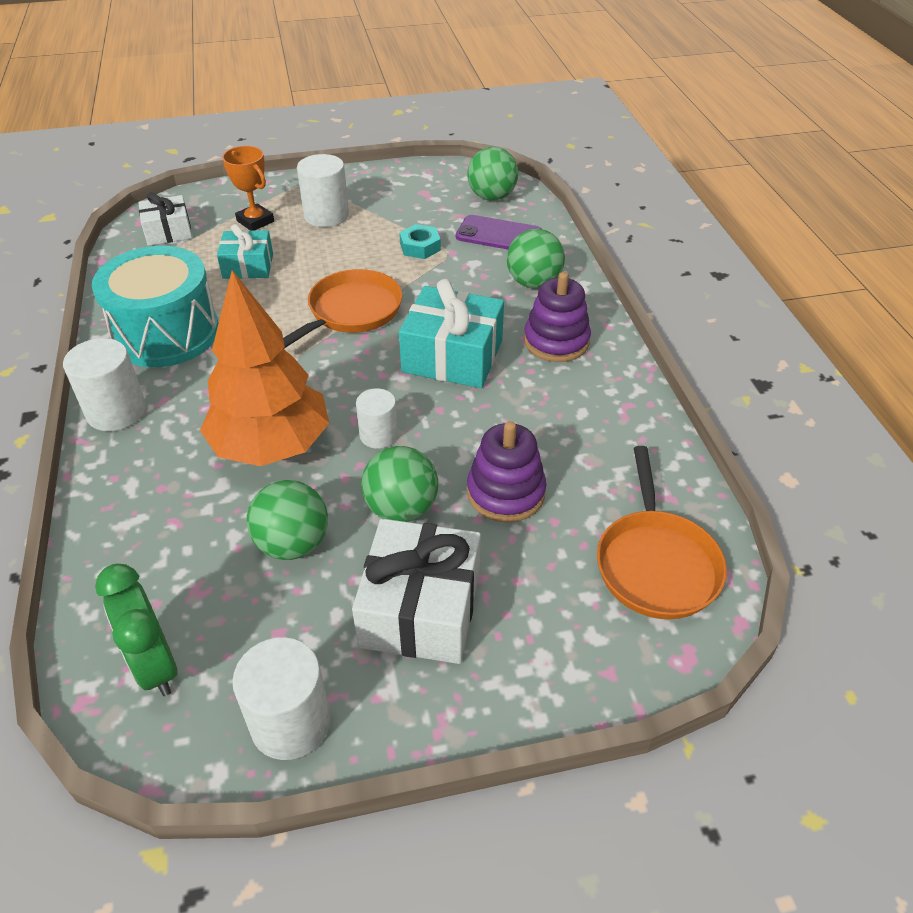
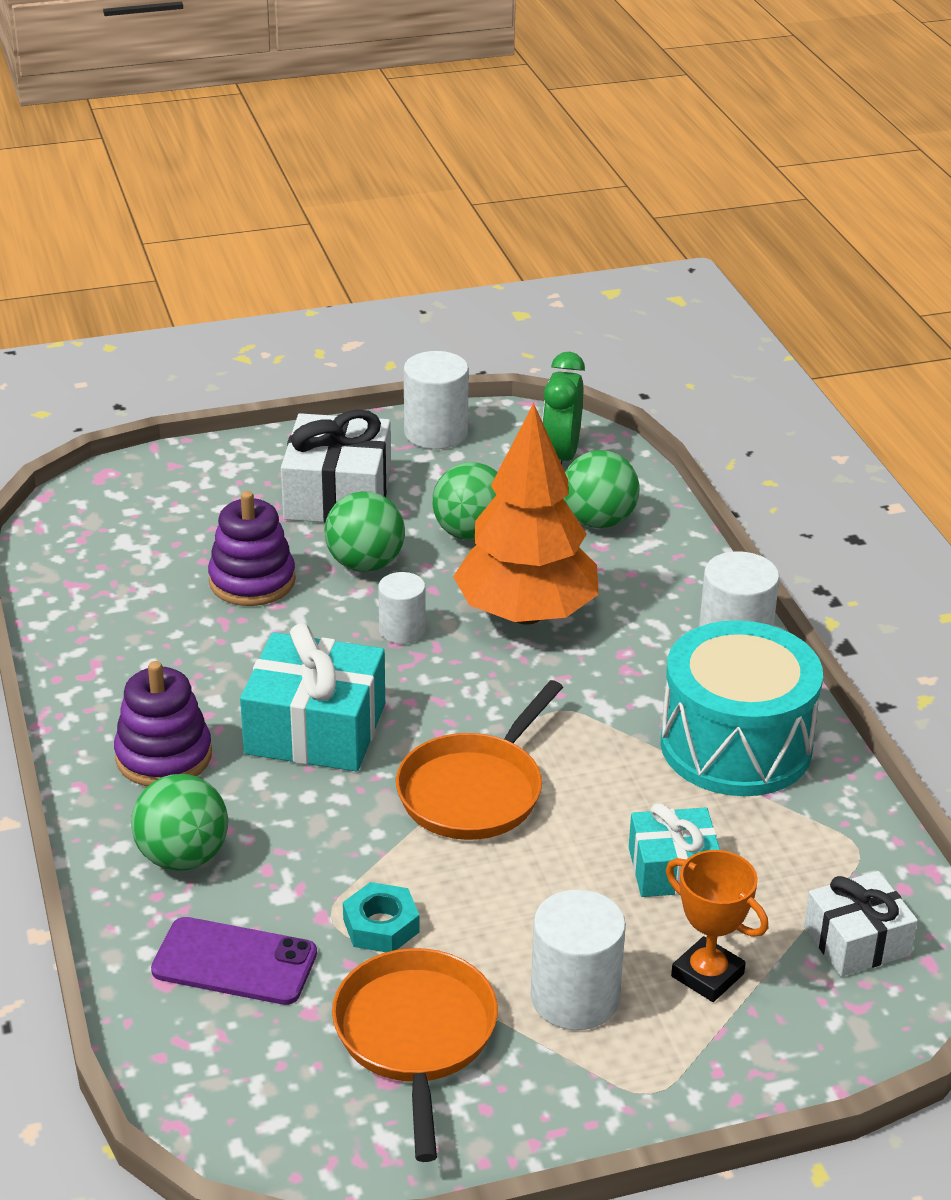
camera: 175 degrees right, 10 degrees down
green clock [95,564,177,696] -> green clock turned 135 degrees counterclockwise [542,352,585,465]
green ball [467,147,518,200] -> green ball moved to [563,450,639,528]
orange pan [597,446,727,619] -> orange pan moved to [332,948,498,1162]

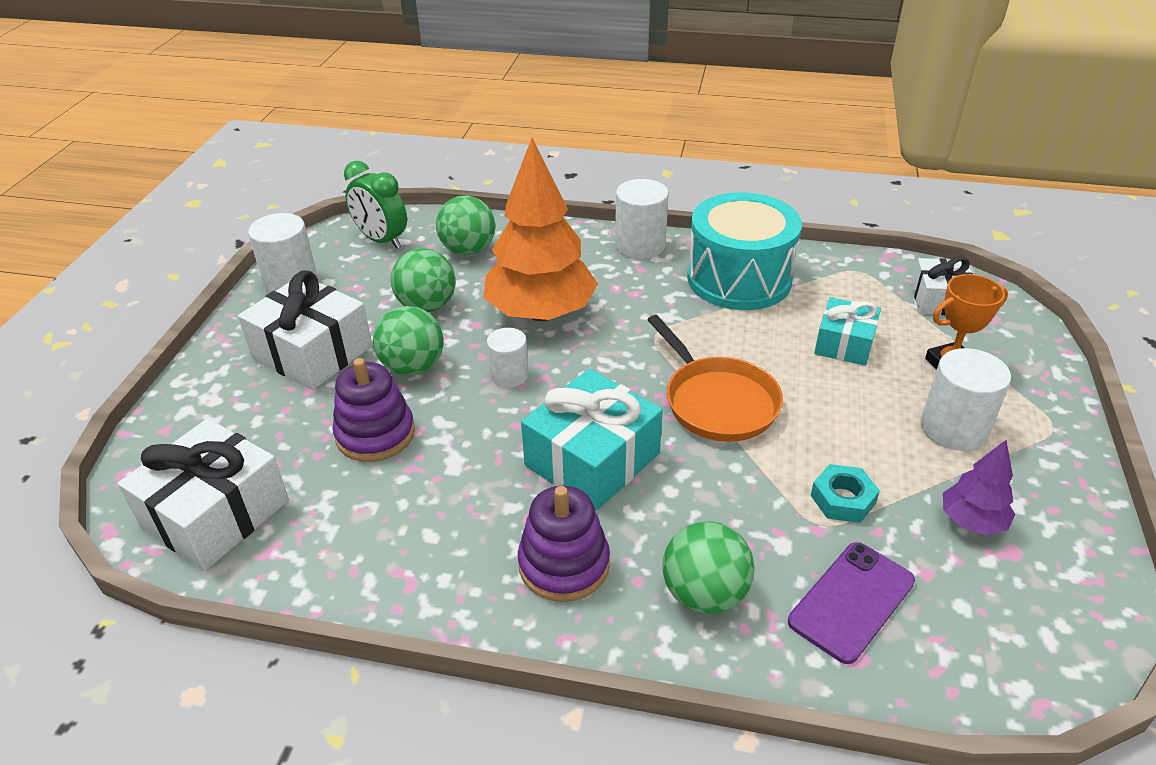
camera: 60 degrees left, 5 degrees up
orange pan [332,948,498,1162] -> purple tree [943,440,1015,535]
none -> white gift [118,418,289,571]

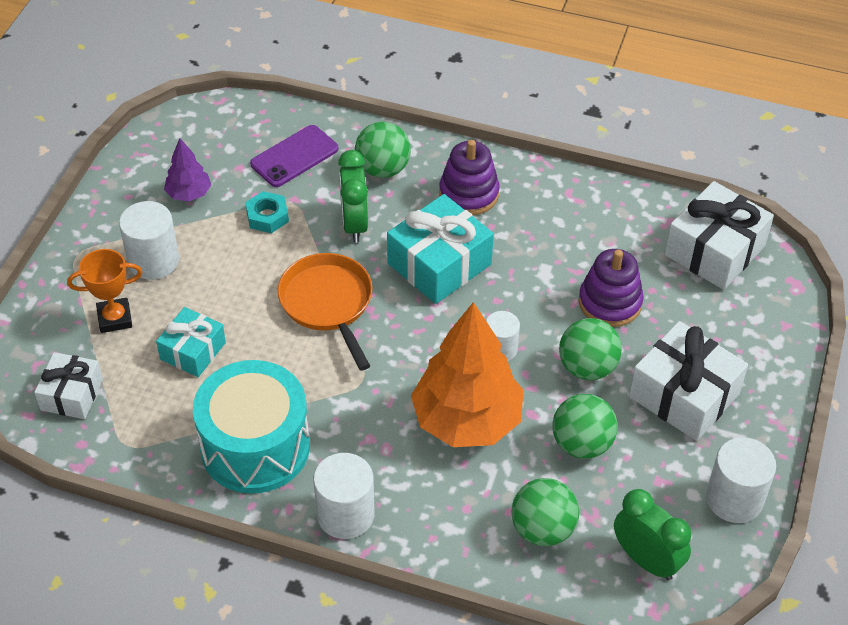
camera: 175 degrees left, 10 degrees up
none -> green clock [338,150,368,243]

